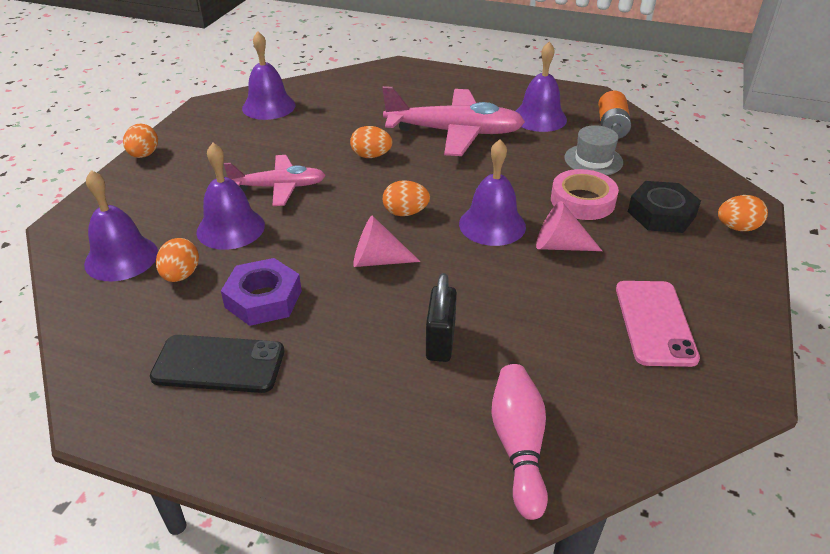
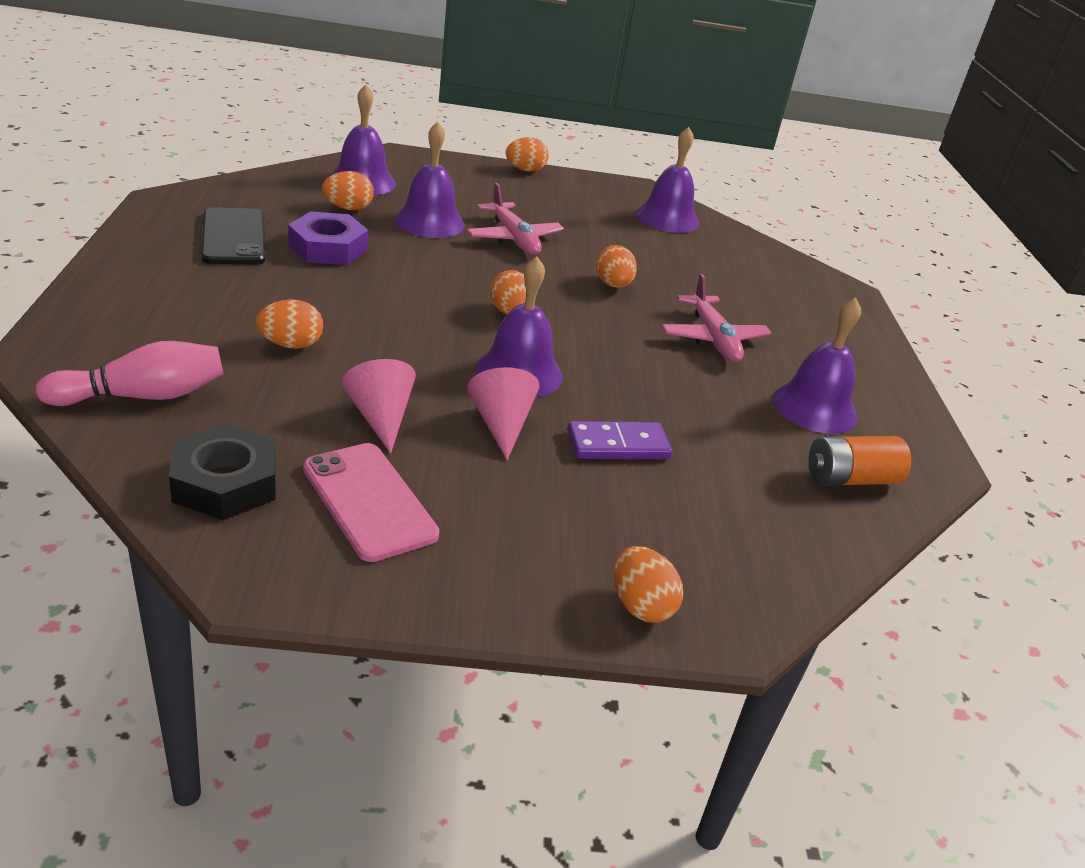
camera: 65 degrees right, 5 degrees down
pink cone [353,216,421,267] -> pink cone moved to [342,359,416,454]
pink plane [382,86,525,156] -> pink plane [661,274,771,362], size x0.62
black padlock [426,273,457,362] -> orange egg [256,299,323,349]
pink tape [551,169,619,220] -> purple domino [567,421,672,459]
grey hat [564,125,623,175] -> none
pink phone [616,281,700,367] -> pink phone turned 75 degrees clockwise [303,443,440,562]
black nut [628,181,701,233] -> black nut moved to [169,423,276,520]

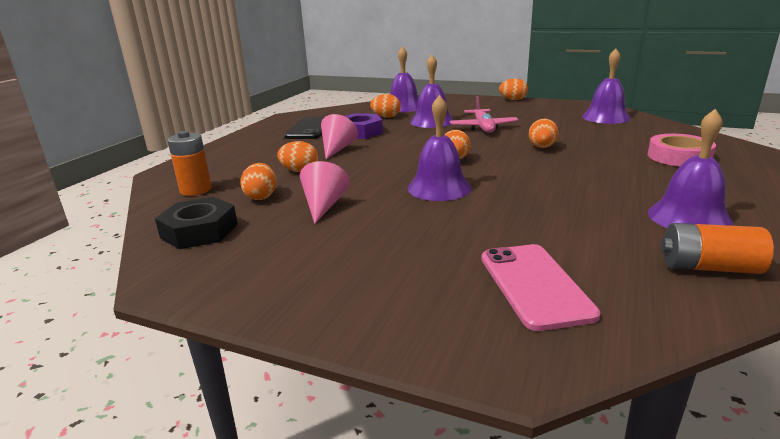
camera: 30 degrees right, 10 degrees down
pink bowling pin [36,341,224,406] -> orange battery [167,131,212,196]
pink phone [303,443,440,562] -> pink phone moved to [481,244,600,331]
pink cone [467,367,539,460] -> pink cone moved to [321,114,358,159]
purple domino [567,421,672,459] -> none
orange egg [614,546,683,623] -> orange egg moved to [240,163,277,200]
pink plane [661,274,771,362] -> none
none -> pink tape [647,134,716,166]

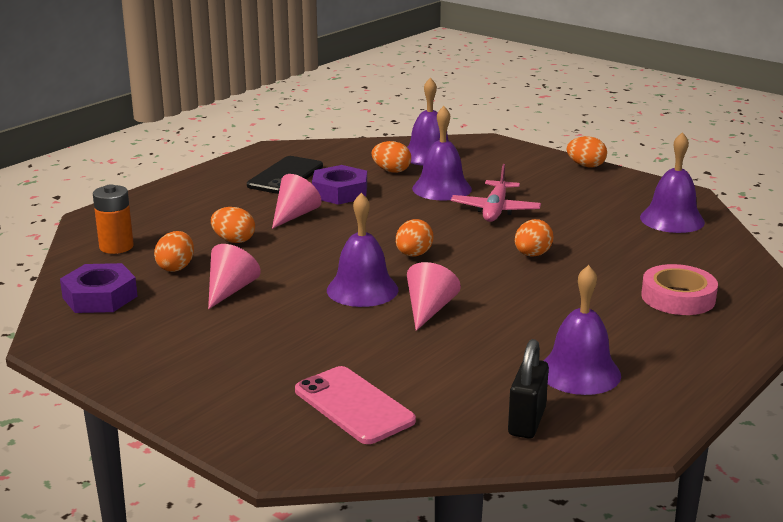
camera: 15 degrees right, 0 degrees up
black nut [155,197,238,249] -> purple nut [60,263,138,313]
pink phone [481,244,600,331] -> pink phone turned 45 degrees counterclockwise [295,366,416,444]
orange battery [661,223,774,274] -> black padlock [508,339,549,439]
none -> pink cone [407,262,461,331]

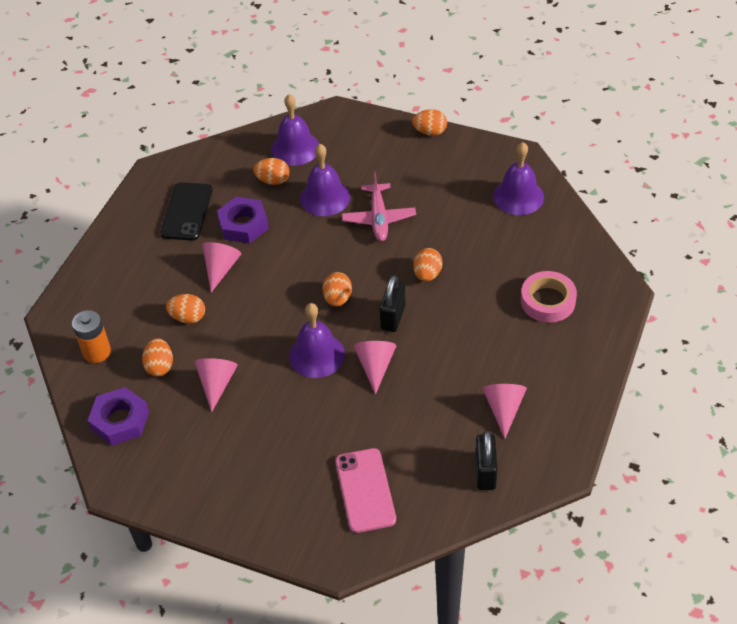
camera: 15 degrees left, 25 degrees up
pink phone [295,366,416,444] -> pink phone turned 45 degrees clockwise [335,448,396,533]
purple bell [543,265,621,395] -> pink cone [482,384,527,438]
none -> black padlock [380,275,406,332]

